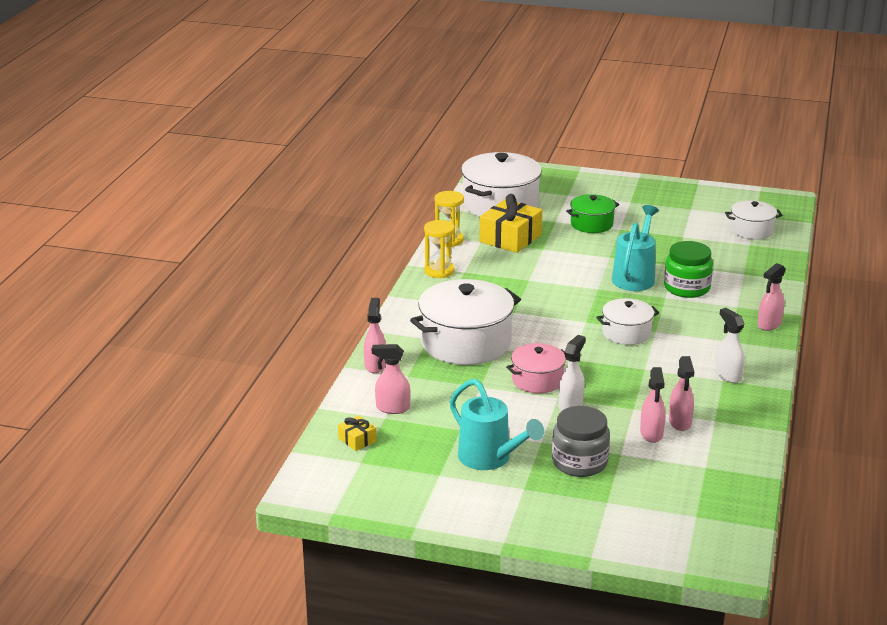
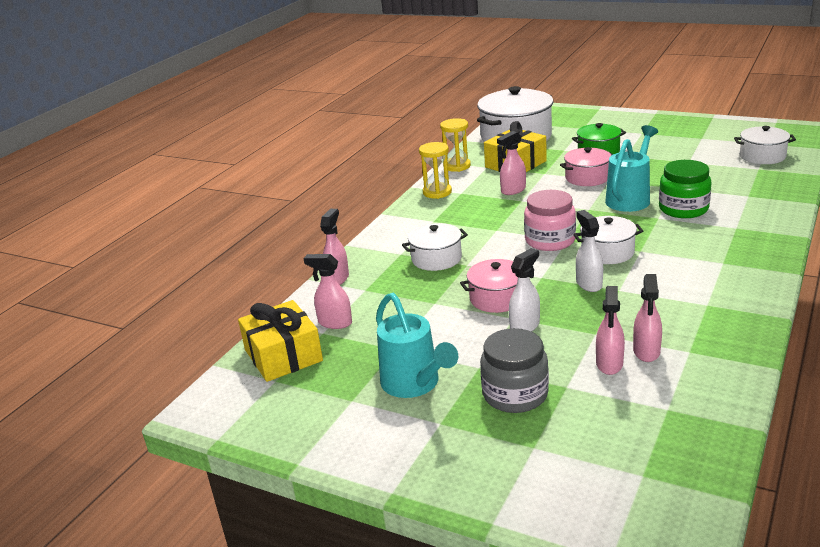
camera: 15 degrees right, 0 degrees up
yellow gift [338,415,376,451] -> yellow gift [238,300,323,382], size x2.11
white pot [410,279,521,365] -> white pot [402,223,468,271], size x0.55
white spray bottle [715,308,745,383] -> white spray bottle moved to [576,210,603,292]
pink spray bottle [758,263,786,331] -> pink spray bottle moved to [497,131,526,195]
none -> pink jar [524,190,576,251]
none -> pink pot [560,147,613,186]

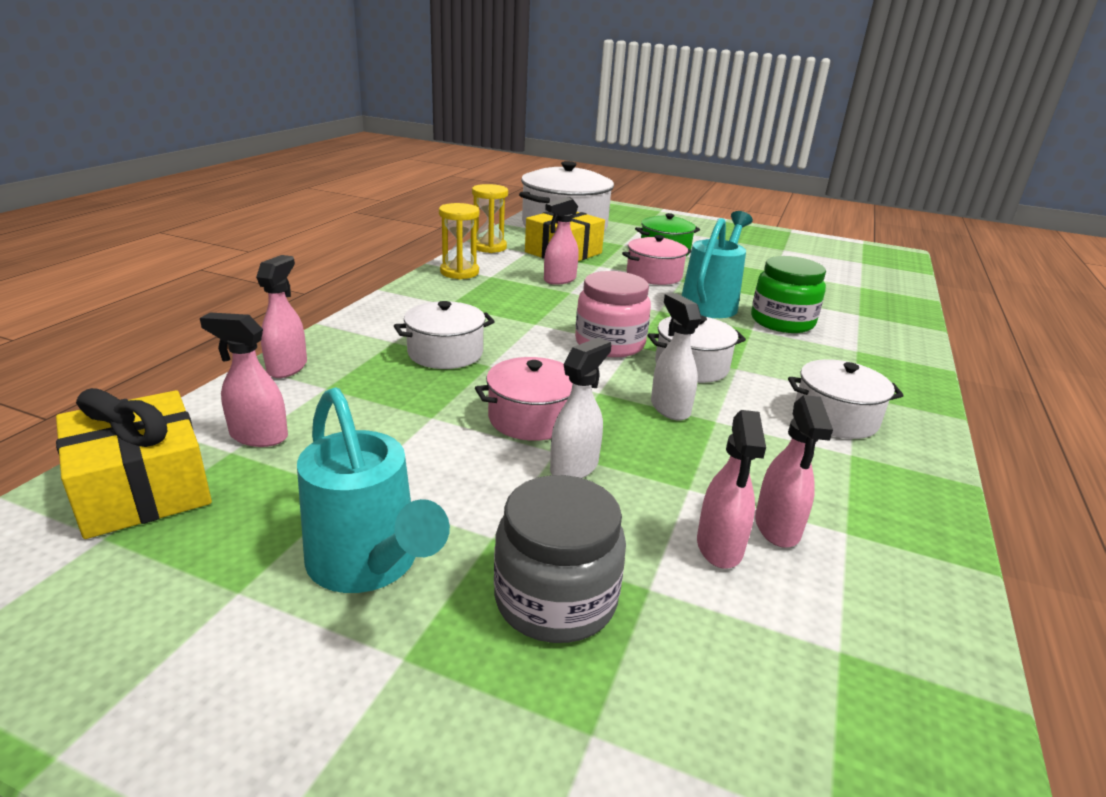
camera: 10 degrees left, 0 degrees up
white pot [734,126,796,164] -> white pot moved to [788,359,904,439]

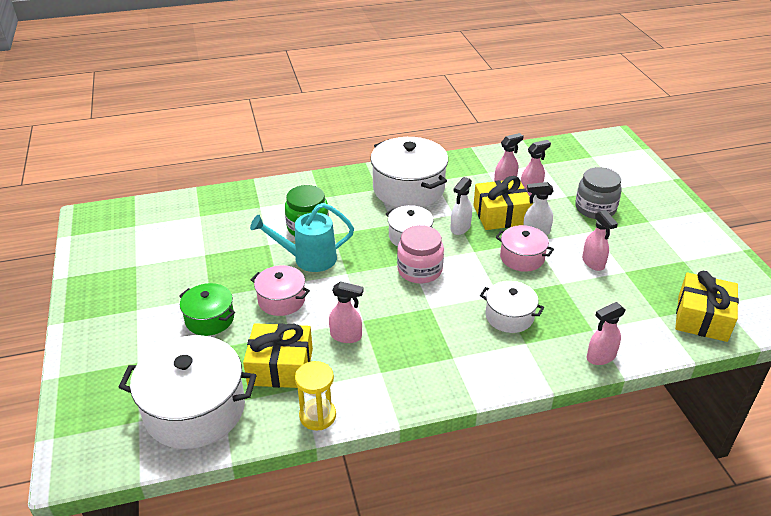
camera: 125 degrees left, 10 degrees up
pink spray bottle [200,313,288,447] -> pink spray bottle moved to [582,210,618,271]
turquoise watering can [297,387,450,593] -> none
yellow hourglass [439,203,479,279] -> none
white pot [788,359,904,439] -> white pot [371,137,448,208], size x1.82
none -> yellow gift [473,176,533,230]

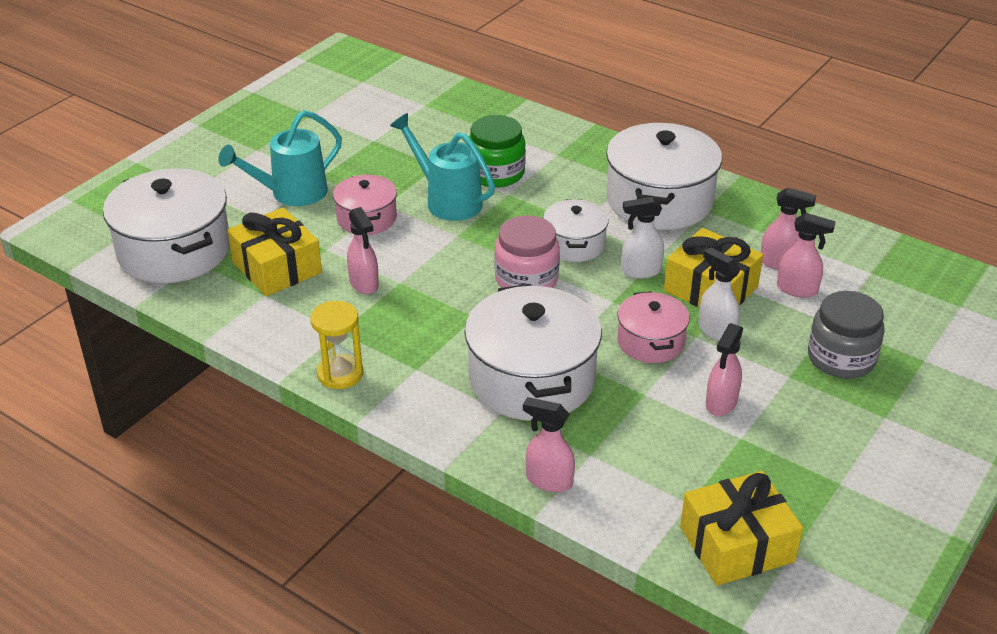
camera: 50 degrees right, 0 degrees up
green pot [179,283,235,336] -> turquoise watering can [218,110,342,206]
yellow hourglass [295,361,336,430] -> yellow hourglass moved to [310,301,363,389]
white pot [480,281,544,333] -> white pot [464,284,602,421], size x1.82

